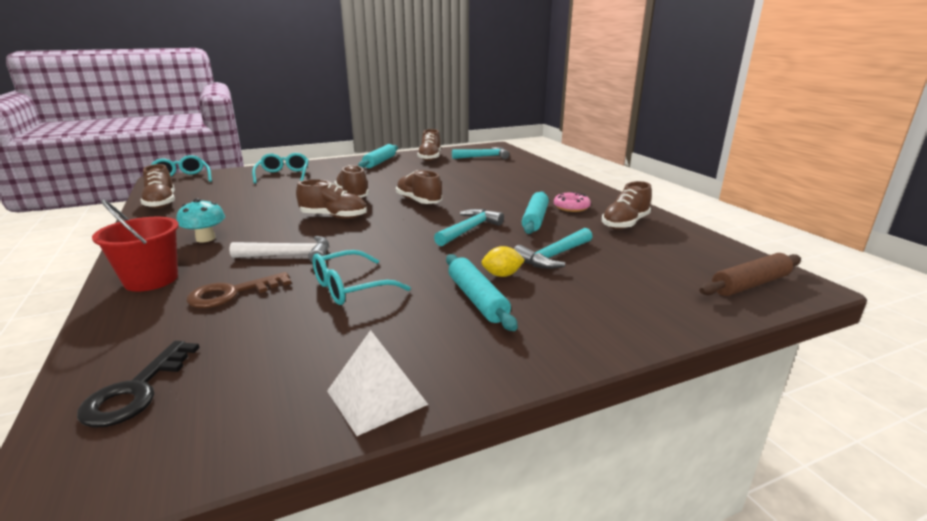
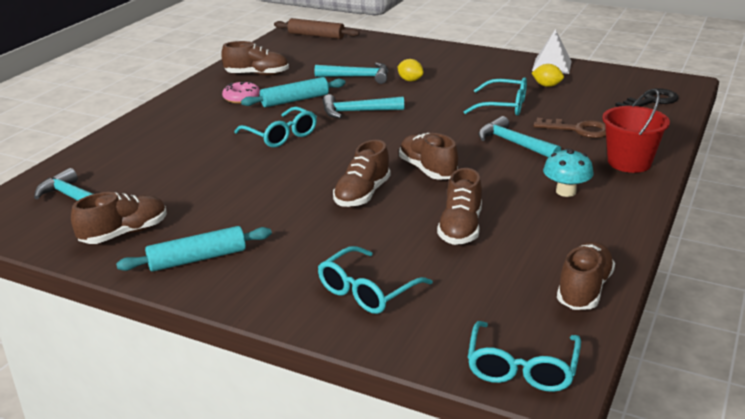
camera: 130 degrees left, 5 degrees up
white hammer [229,236,329,263] -> turquoise hammer [478,116,561,157]
brown shoe [396,170,442,204] -> brown shoe moved to [437,168,482,245]
turquoise rolling pin [446,254,518,331] -> none
none -> turquoise glasses [234,106,317,148]
none -> yellow lemon [532,64,564,87]

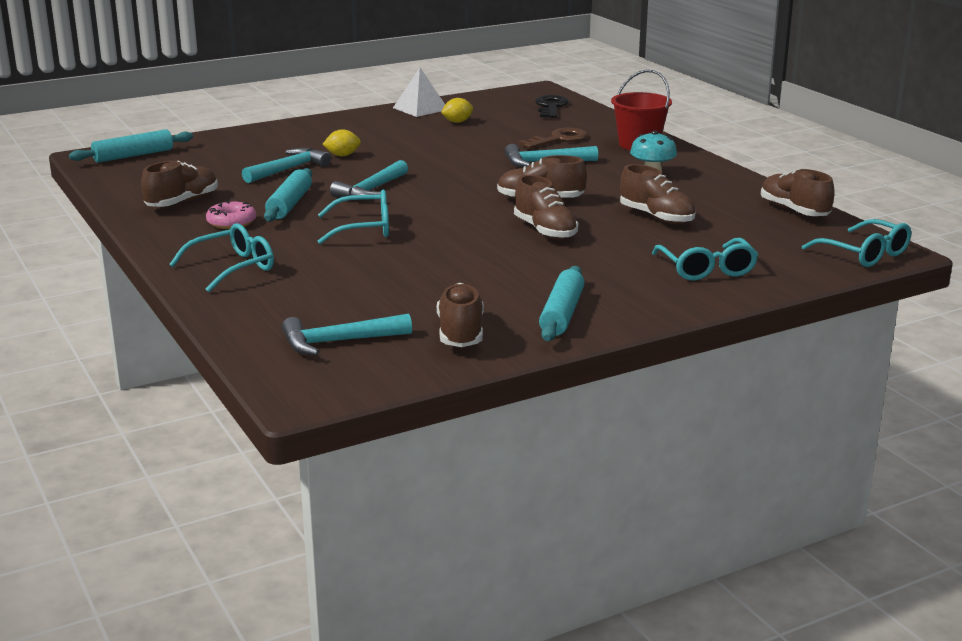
camera: 55 degrees left, 5 degrees down
brown rolling pin [274,18,359,39] -> turquoise rolling pin [69,129,193,163]
turquoise glasses [464,77,527,115] -> turquoise glasses moved to [169,223,274,292]

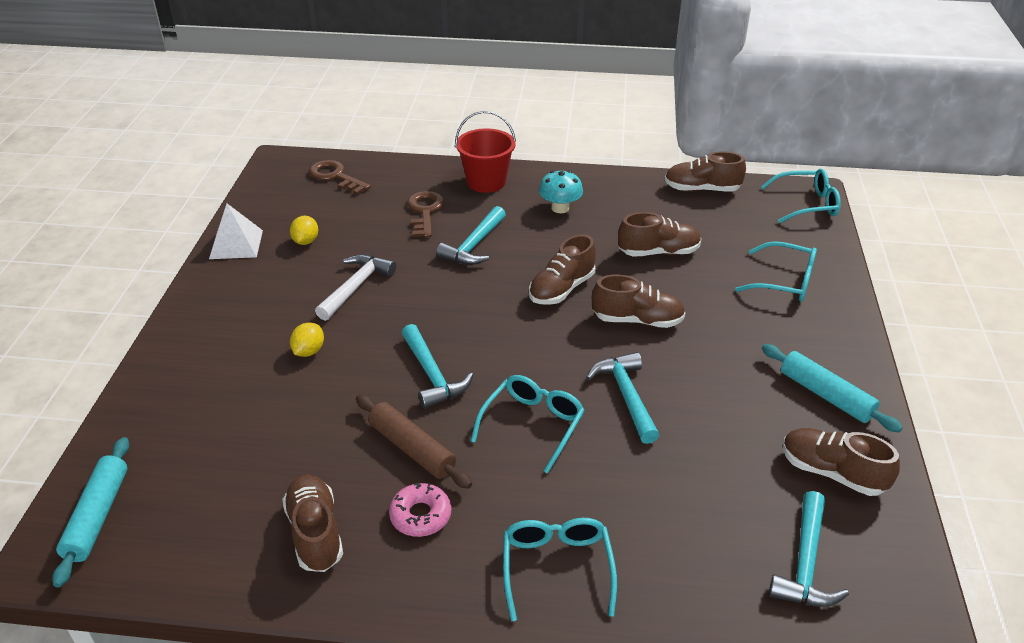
camera: 55 degrees left, 15 degrees up
turquoise hammer [242,148,331,183] -> turquoise hammer moved to [586,352,659,444]
turquoise rolling pin [264,168,312,222] -> brown rolling pin [356,395,472,489]
black key [535,95,569,118] -> brown key [309,160,371,195]
none -> white hammer [315,254,396,321]

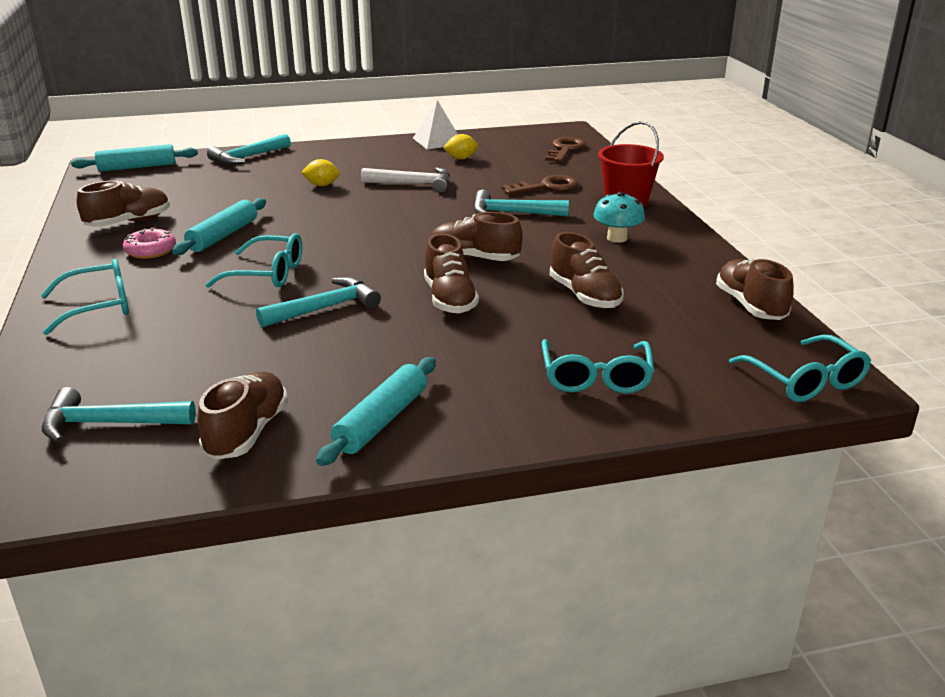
camera: 70 degrees right, 10 degrees down
brown rolling pin [356,395,472,489] -> turquoise rolling pin [172,198,266,255]
turquoise hammer [401,324,473,409] -> turquoise hammer moved to [207,134,291,165]

